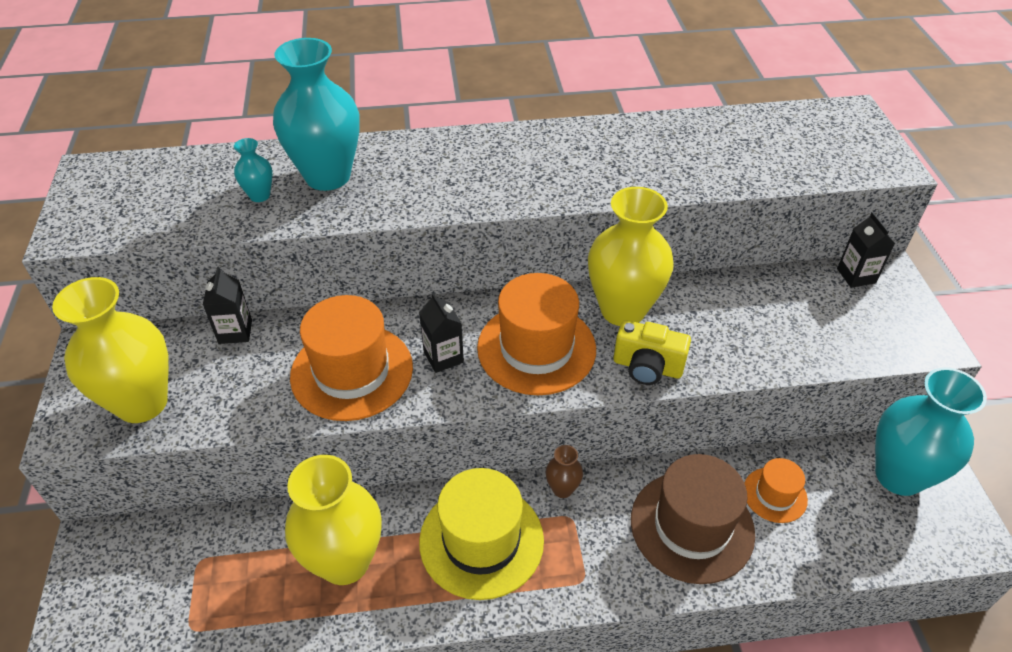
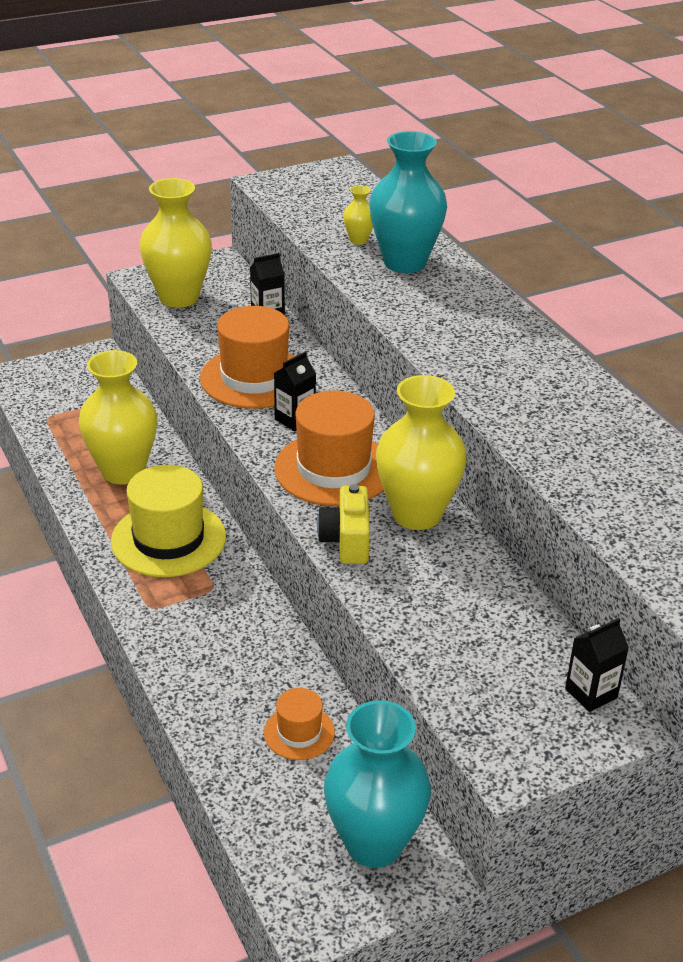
camera: 70 degrees right, 10 degrees down
turquoise vase [234,138,273,202] -> yellow vase [343,185,373,245]
brown vase [546,445,583,498] -> none
brown hat [631,454,755,584] -> none

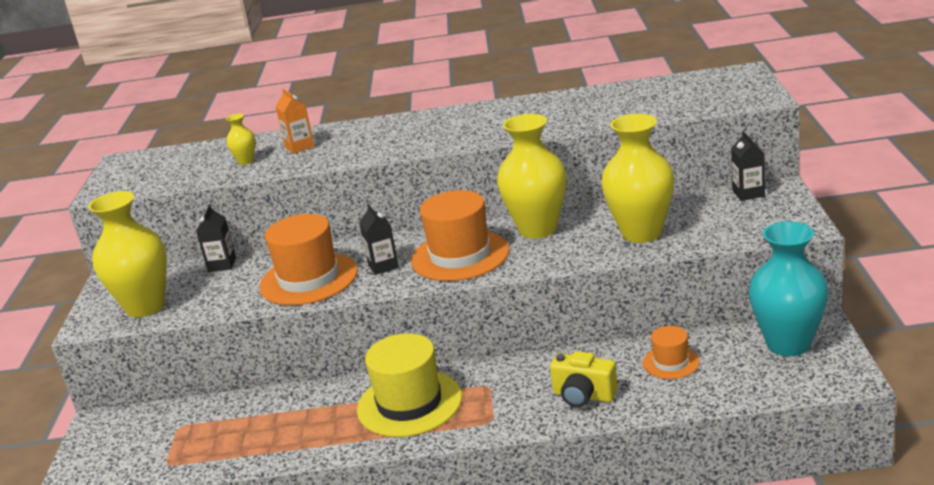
camera: 60 degrees left, 10 degrees down
yellow vase [79,350,157,485] -> yellow vase moved to [601,114,675,243]
yellow camera [317,484,370,564] -> yellow camera moved to [550,351,618,407]
turquoise vase [370,131,447,273] -> orange carton [275,89,315,154]

